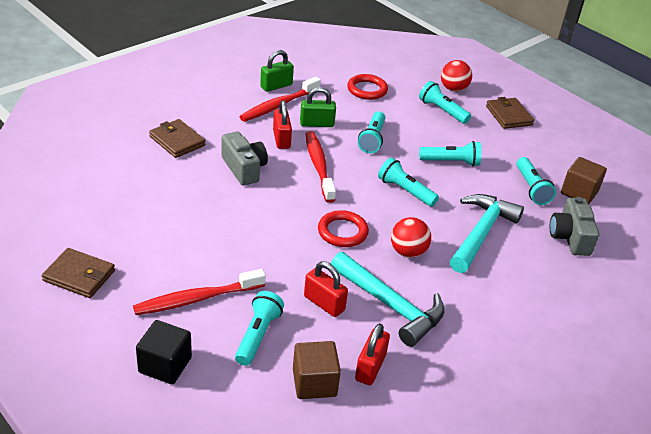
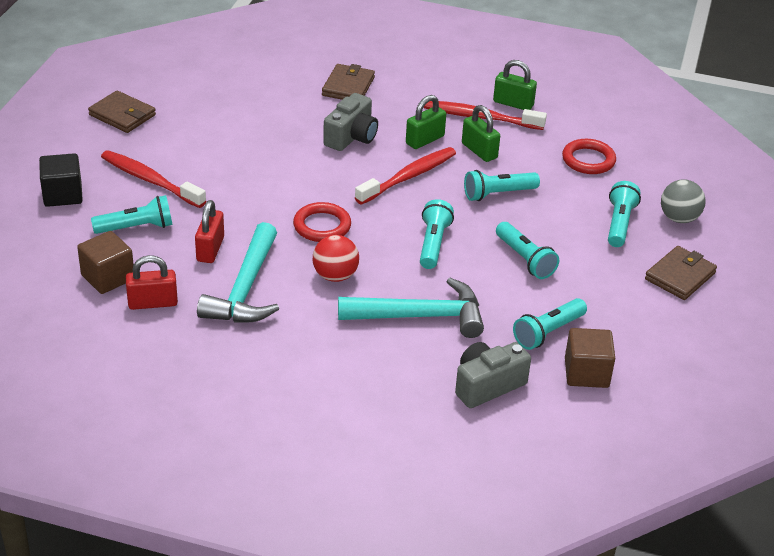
camera: 60 degrees right, 0 degrees up
brown wallet [42,248,115,298] -> brown wallet turned 45 degrees counterclockwise [88,90,156,133]
red padlock [273,101,292,149] -> green padlock [406,95,446,149]
red ball [441,60,472,92] -> grey ball [661,179,706,223]

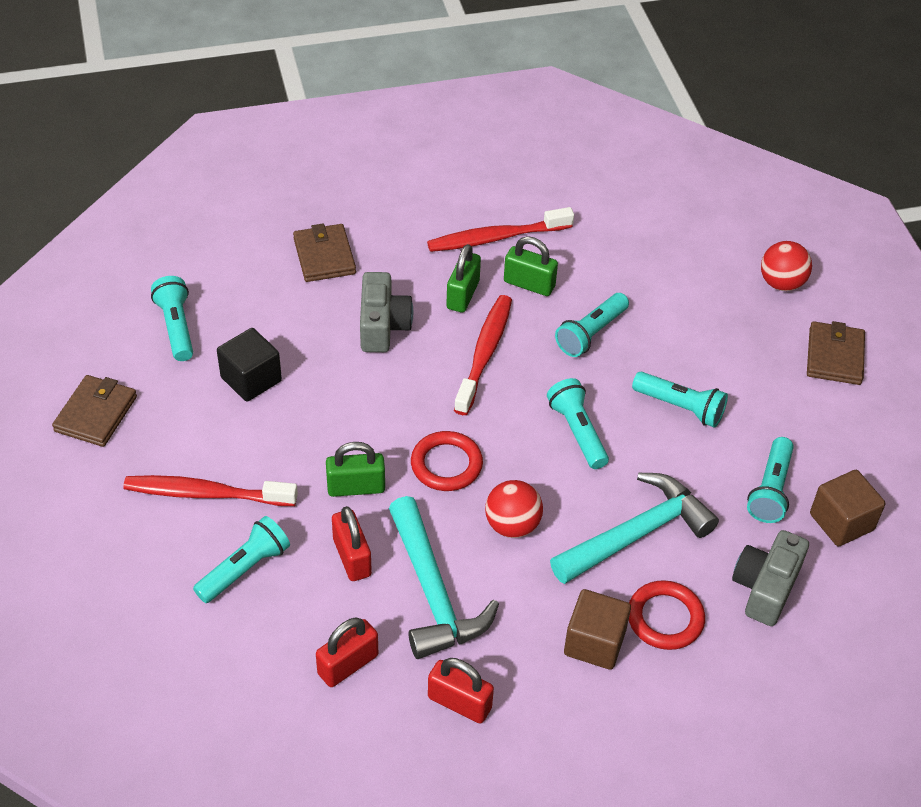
camera: 30 degrees left, 10 degrees up
black cube [39,153,83,207] -> black cube moved to [217,328,282,402]
brown cube [77,231,134,294] -> brown cube moved to [564,589,631,670]
brown wallet [88,90,156,133] -> brown wallet turned 75 degrees counterclockwise [52,375,137,447]
green padlock [493,60,537,110] -> green padlock moved to [326,442,385,497]
red ring [562,139,616,174] -> red ring moved to [629,580,705,650]
turquoise flashlight [608,181,641,247] -> turquoise flashlight moved to [151,276,193,361]
grey ball [661,179,706,223] -> red ball [761,241,812,291]
none -> red padlock [428,658,494,724]

